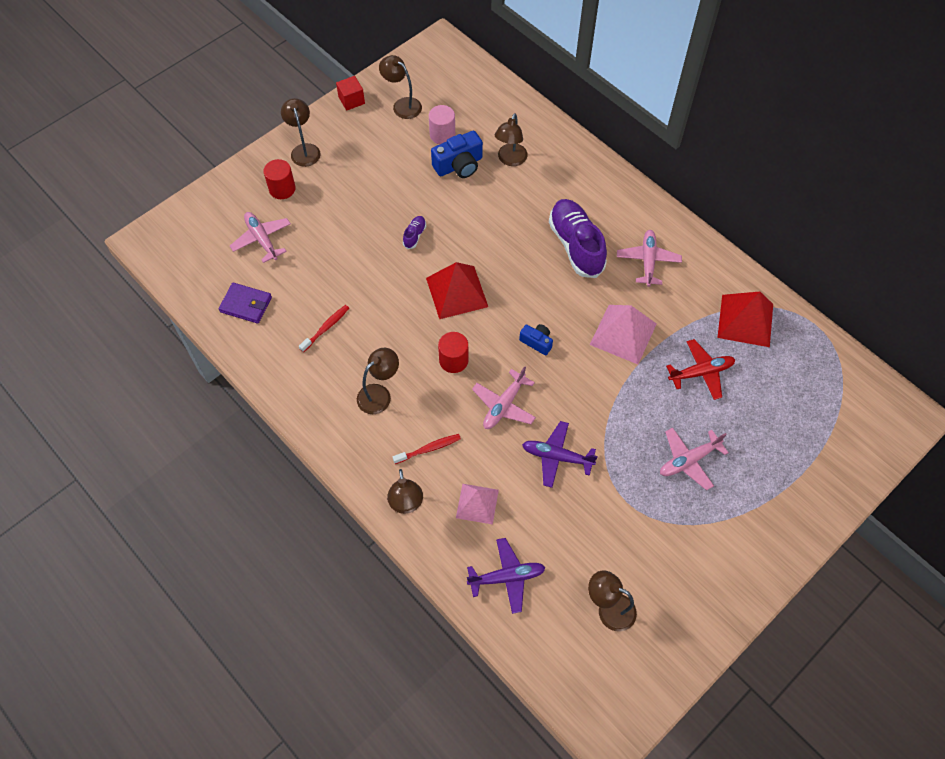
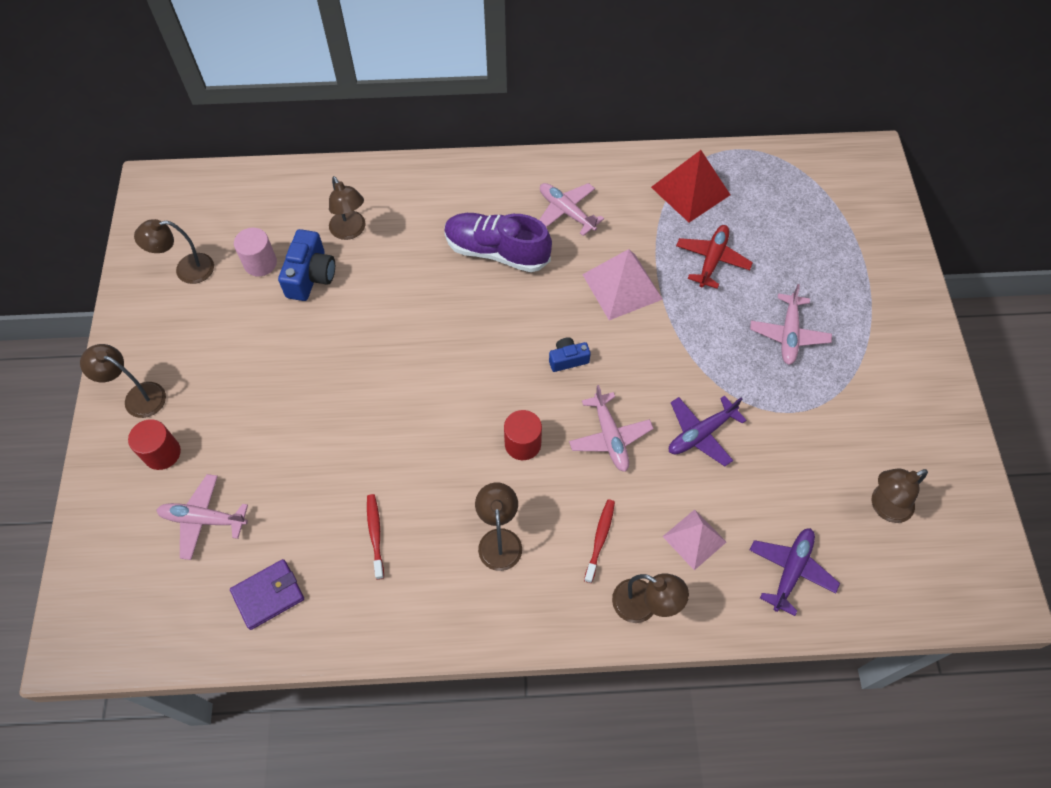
camera: 50 degrees left, 0 degrees up
red cube [336,76,365,111] -> none
purple shoe [403,216,426,249] -> none
red pyramid [426,262,488,319] -> none

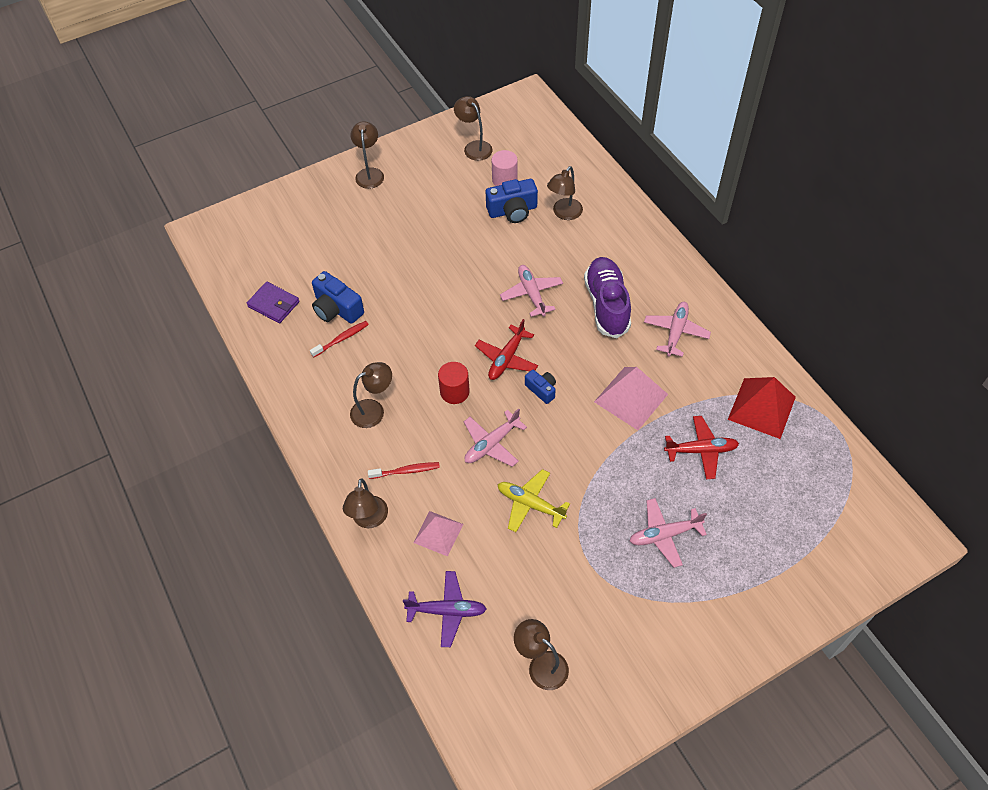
camera: 65 degrees right, 5 degrees down
red cylinder [128,419,181,470] -> none
pink plane [157,474,248,560] -> pink plane moved to [500,265,563,317]
purple plane [669,395,747,466] -> yellow plane [497,469,570,532]
none -> blue camera [312,271,364,324]
none -> red plane [475,319,538,380]

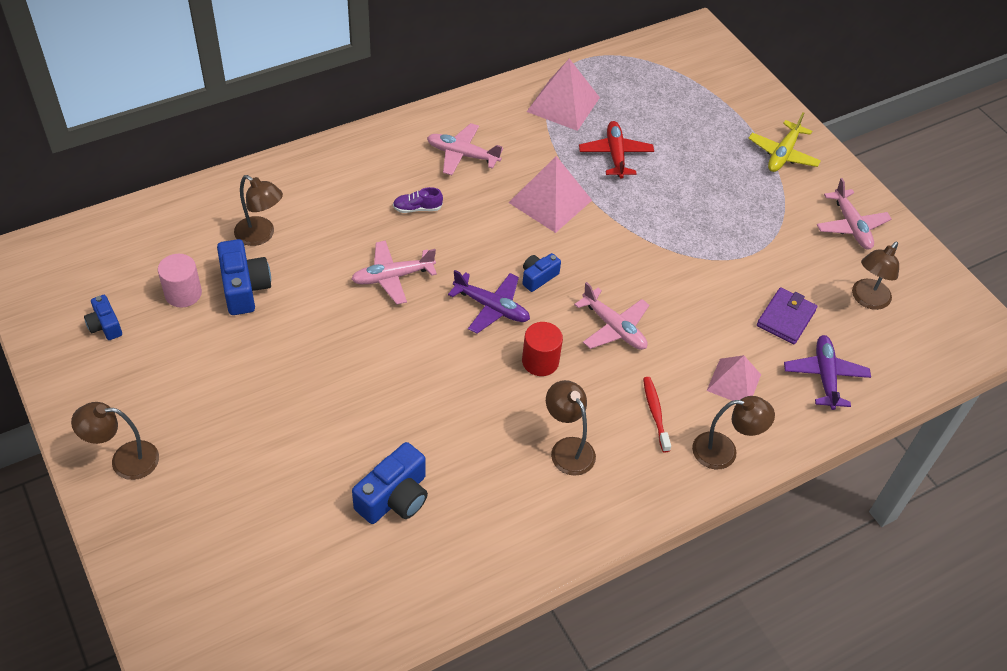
camera: 95 degrees left, 5 degrees down
purple wallet [247,282,300,323] -> purple wallet moved to [757,288,817,344]
red toothbrush [310,321,369,357] -> none
brown lamp [454,96,492,161] -> blue camera [84,295,122,340]
red plane [475,319,538,380] -> purple plane [448,270,530,334]
yellow plane [497,469,570,532] -> yellow plane moved to [748,112,821,172]
purple shoe [584,257,631,338] -> purple shoe [393,187,443,213], size x0.43
pink plane [630,498,707,568] -> pink plane moved to [817,178,891,250]
red pyramid [728,377,796,439] -> pink pyramid [527,58,600,131]

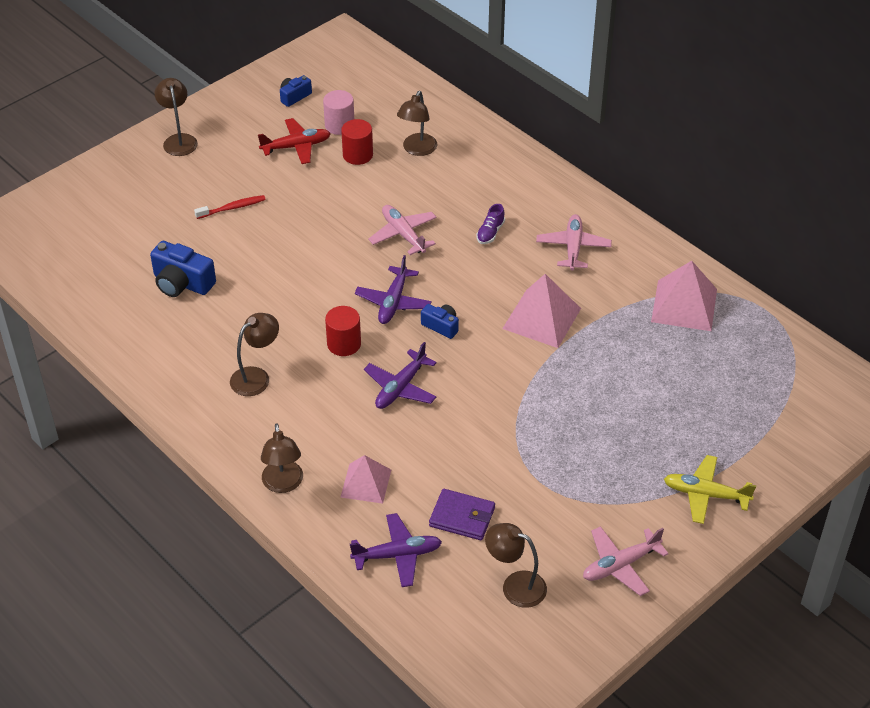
camera: 80 degrees right, 5 degrees down
blue camera [217,239,271,315] -> red cylinder [341,119,373,165]
purple shoe [393,187,443,213] -> purple shoe turned 135 degrees counterclockwise [477,204,505,244]
pink plane [574,282,649,350] -> purple plane [364,342,437,409]
red plane [579,121,654,178] -> red plane moved to [258,118,331,164]
red toothbrush [643,377,671,452] -> red toothbrush moved to [194,195,266,219]

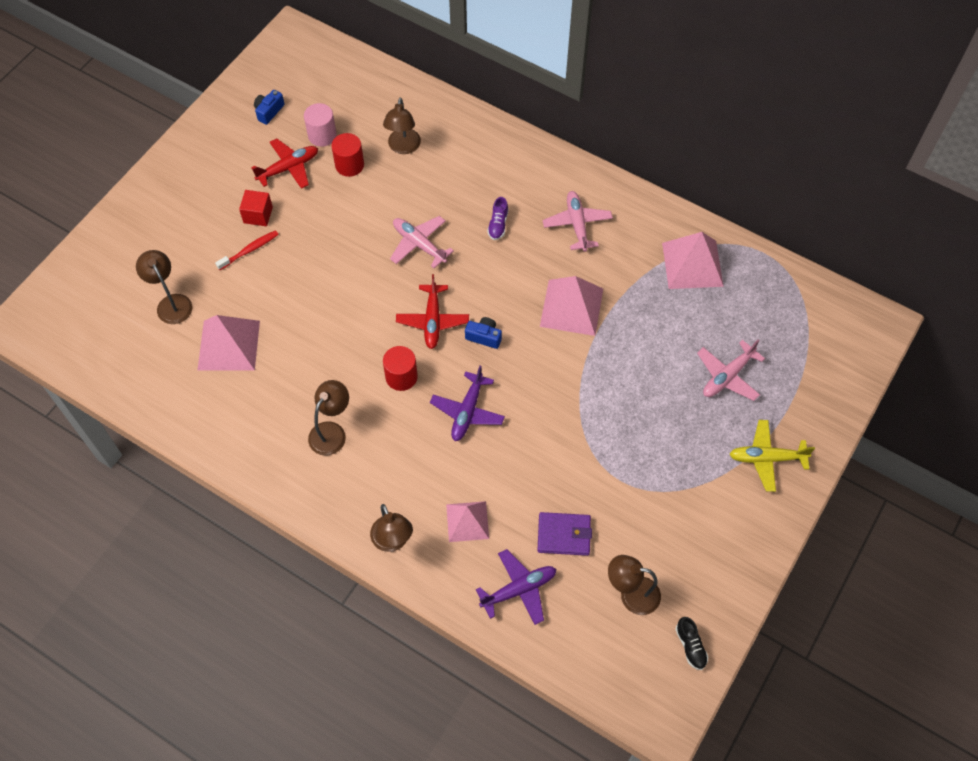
camera: 15 degrees left, 15 degrees up
blue camera [150,241,216,297] -> pink pyramid [198,315,260,370]
brown lamp [154,78,198,156] -> brown lamp moved to [136,250,192,324]
purple plane [355,255,432,324] -> red plane [396,274,469,349]
pink plane [583,526,669,596] -> pink plane moved to [697,339,765,401]
none -> red cube [239,190,273,226]
none -> black shoe [675,617,708,670]

